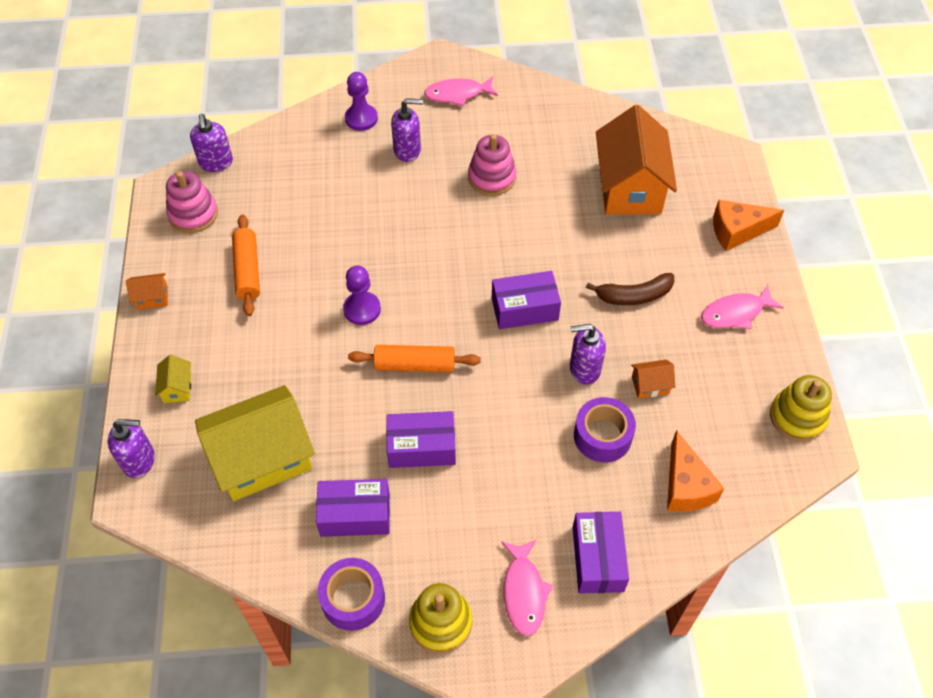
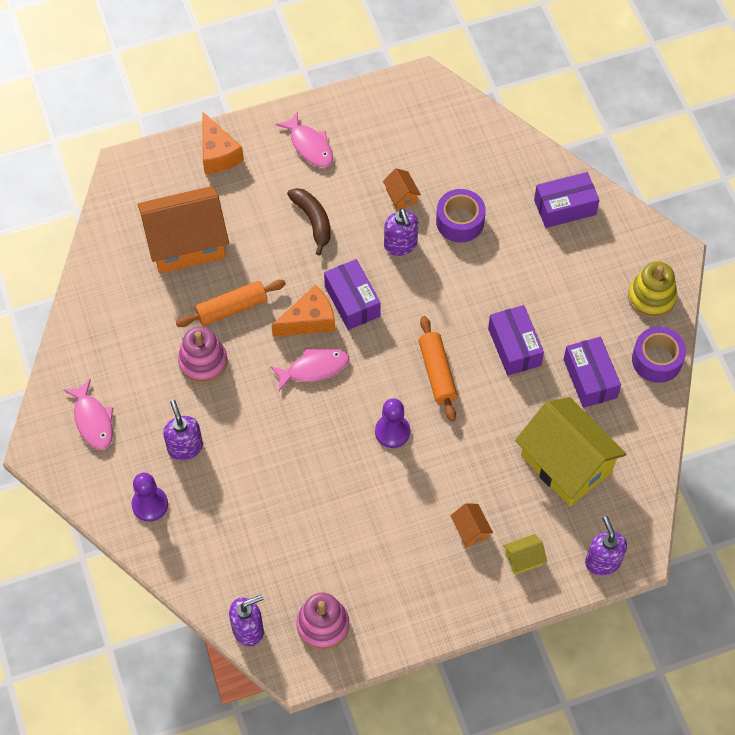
camera: 105 degrees left, 5 degrees up
orange house [126,273,168,310] -> orange house moved to [450,503,493,548]
orange rolling pin [232,214,260,316] -> orange rolling pin moved to [176,280,286,327]
pink fish [501,539,553,636] -> pink fish moved to [270,348,349,391]
orange cheese [667,430,724,512] -> orange cheese moved to [272,285,335,337]
yellow stacking toy [770,375,832,441] -> none

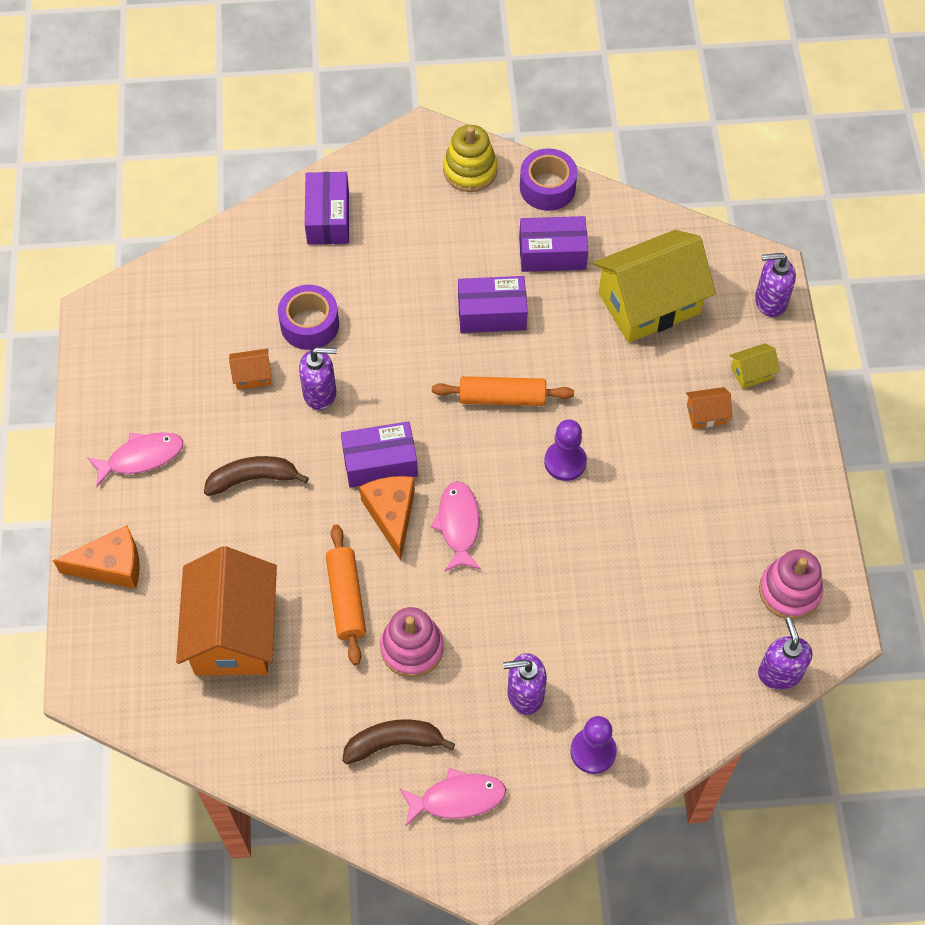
camera: 75 degrees left, 0 degrees up
yellow house [503,534,547,575] -> yellow house turned 75 degrees clockwise [730,343,780,389]
none -> brown banana [342,719,455,764]

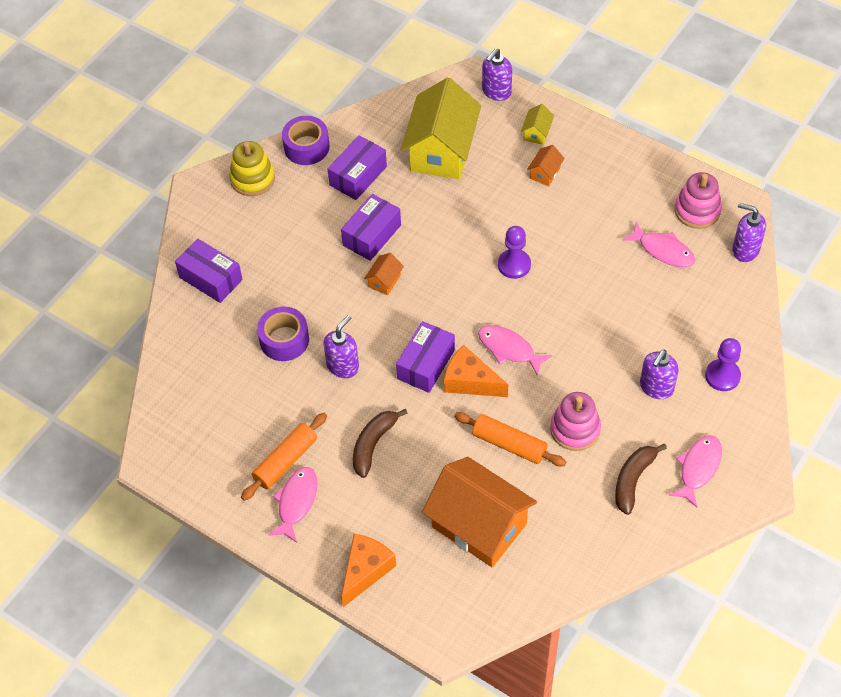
camera: 50 degrees left, 5 degrees down
orange house [229,349,272,390] -> orange house moved to [364,253,404,295]
orange rolling pin [432,376,574,406] -> orange rolling pin moved to [241,413,327,501]
none -> pink fish [622,222,695,267]

